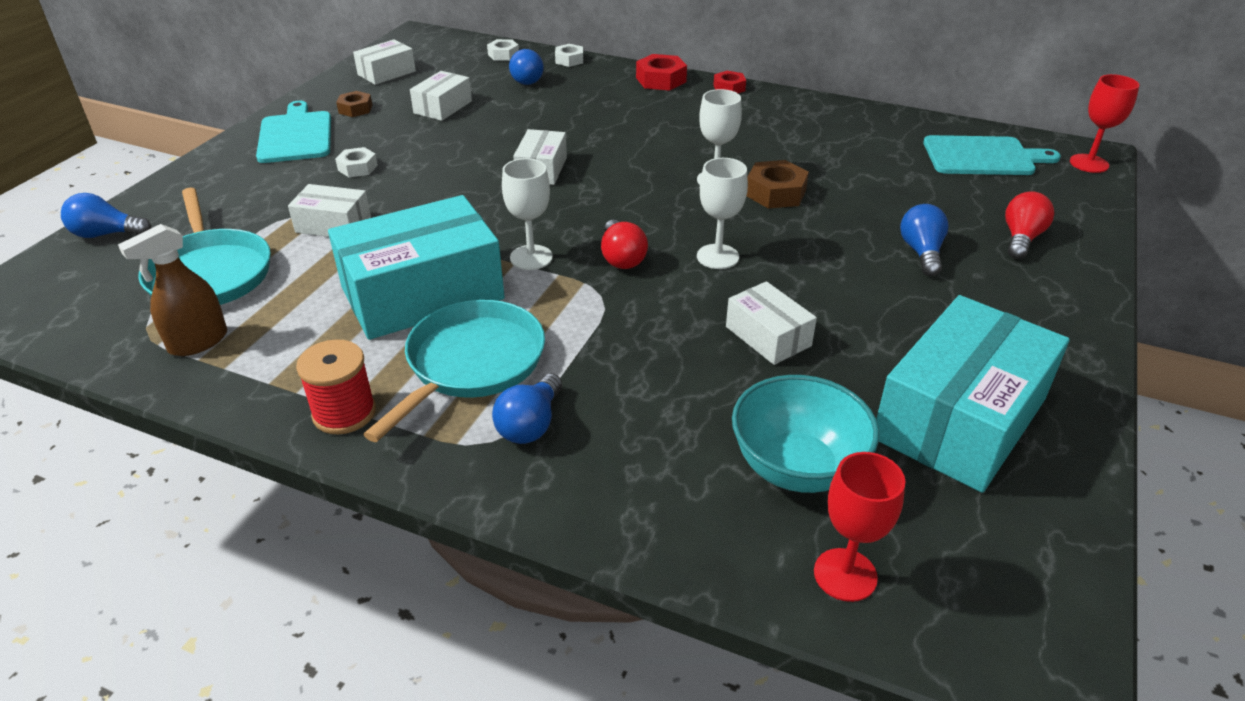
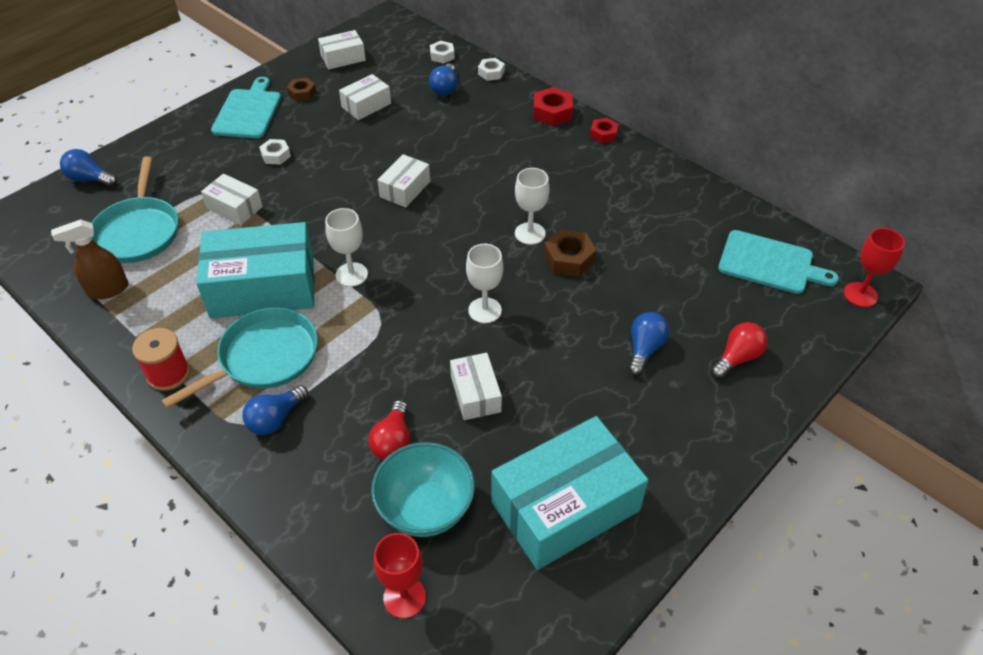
camera: 20 degrees right, 10 degrees up
red light bulb [601,220,648,269] -> red light bulb moved to [368,400,410,460]

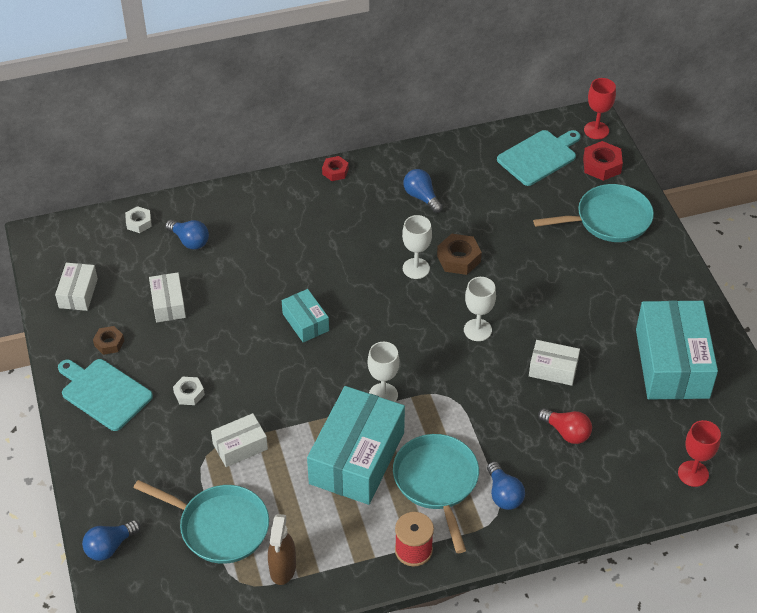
camera: 60 degrees left, 0 degrees up
turquoise bowl [371,442,475,537] -> none
white box [378,154,430,208] -> turquoise box [282,289,329,343]
white nut [478,58,505,81] -> none
red nut [534,87,573,126] -> red nut moved to [583,141,623,181]
blue light bulb [628,312,669,376] -> blue light bulb moved to [403,169,443,213]
red light bulb [711,322,767,379] -> turquoise pan [533,184,654,242]

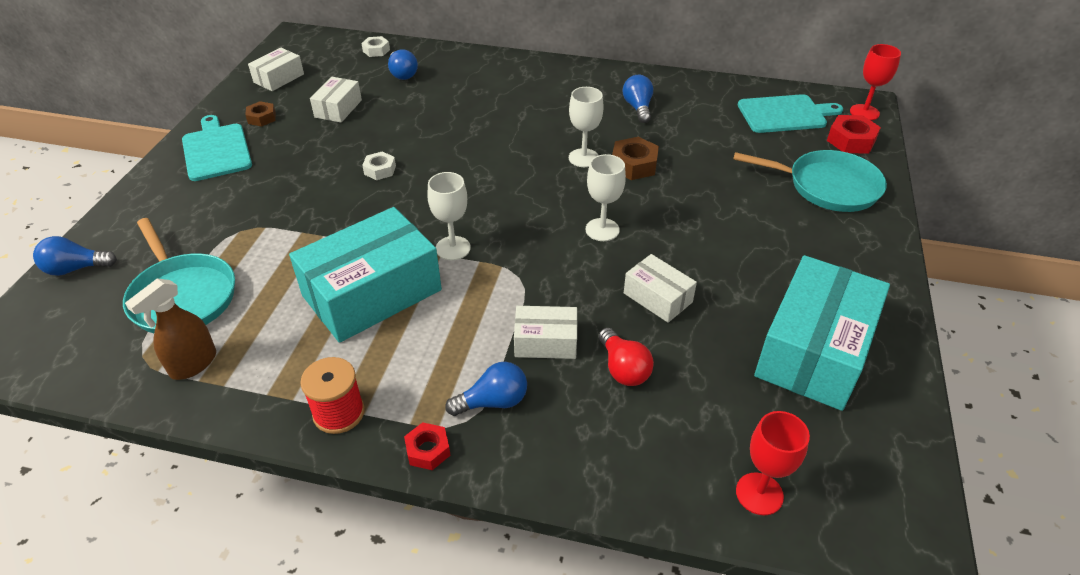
camera: 30 degrees right, 5 degrees down
white nut [173,377,205,405] -> white nut moved to [362,152,396,180]
white box [211,413,268,467] -> white box moved to [514,306,577,359]
turquoise box [282,289,329,343] -> none
red nut [322,156,349,181] -> red nut moved to [404,422,451,470]
turquoise pan [393,434,479,553] -> none
blue light bulb [487,461,525,510] -> blue light bulb turned 120 degrees counterclockwise [445,362,527,416]

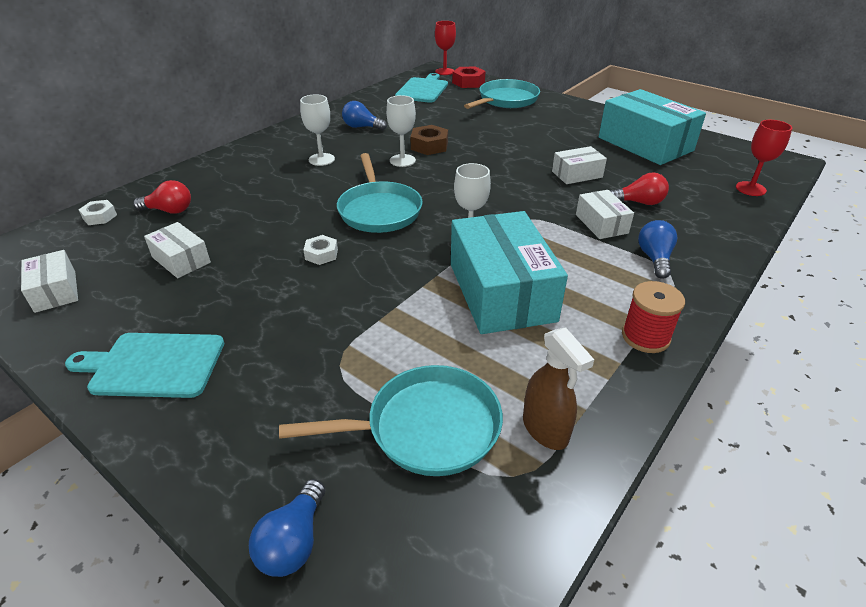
camera: 65 degrees left, 5 degrees down
brown nut [245,101,276,127] -> none
blue light bulb [388,49,418,80] -> red light bulb [133,180,191,214]
red nut [404,422,451,470] -> none
white box [514,306,577,359] -> white box turned 45 degrees counterclockwise [576,190,634,239]
white goblet [586,154,626,241] -> white goblet moved to [300,94,335,166]
none -> turquoise pan [337,153,423,233]

